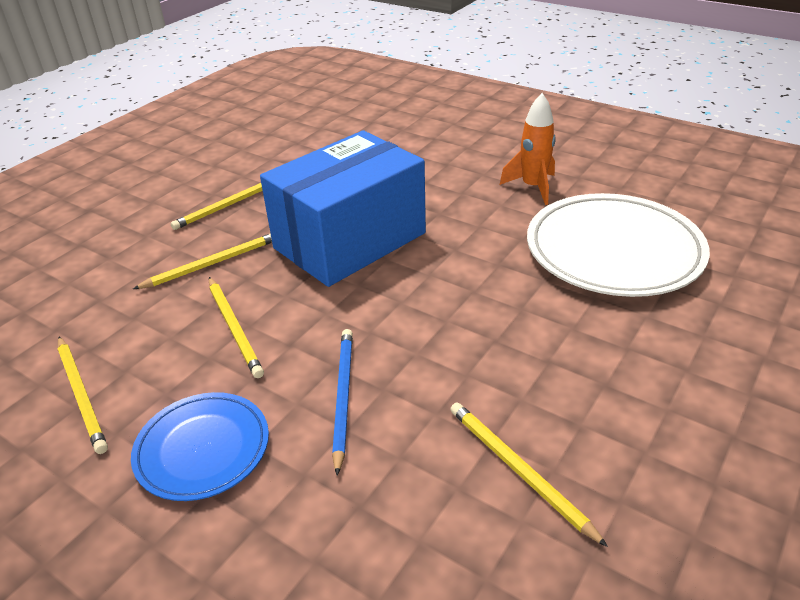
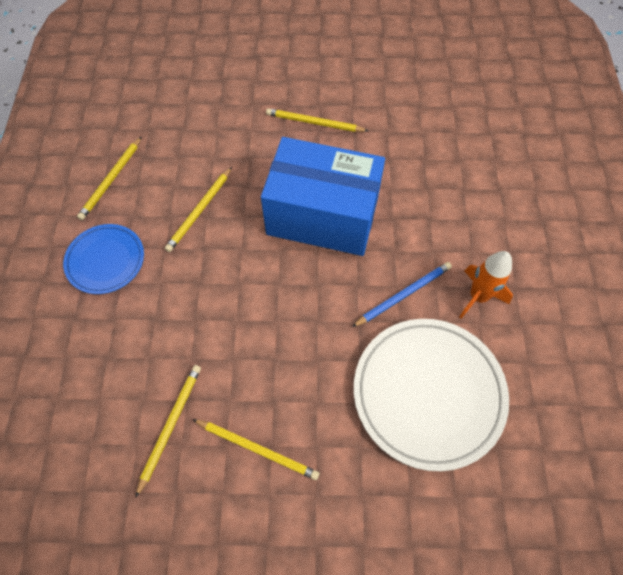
camera: 55 degrees right, 25 degrees up
yellow pencil [133,234,272,289] -> yellow pencil moved to [192,419,319,480]
blue pencil [332,329,353,476] -> blue pencil moved to [352,262,452,327]

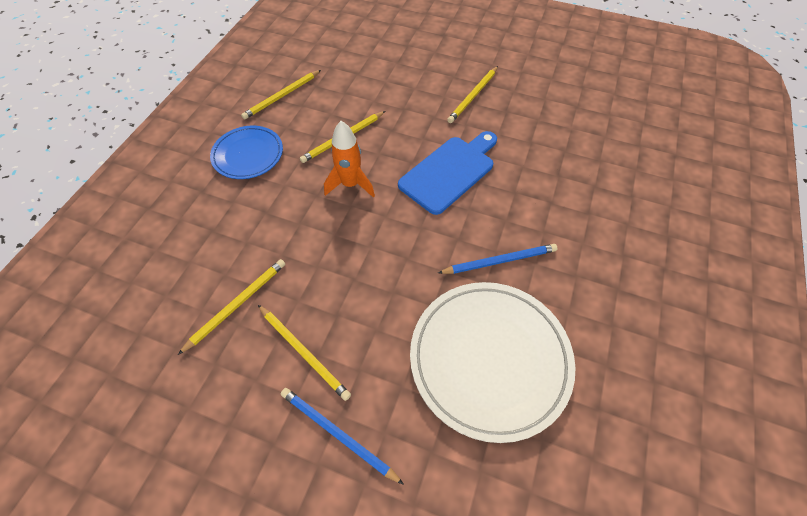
camera: 20 degrees right, 5 degrees down
blue box [261,137,385,256] -> blue cutting board [398,131,497,215]
yellow pencil [266,108,368,132] -> yellow pencil turned 90 degrees counterclockwise [447,66,498,123]
orange rocket [459,251,513,319] -> orange rocket moved to [324,121,375,198]
none -> blue pencil [281,388,404,485]

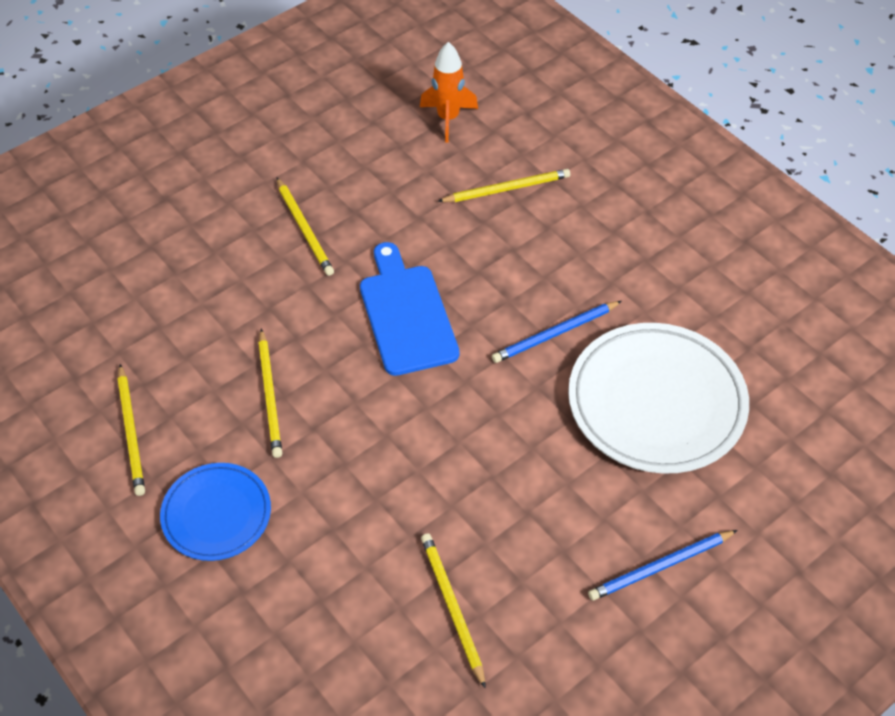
camera: 60 degrees left, 5 degrees down
yellow pencil [258,305,351,401] -> yellow pencil moved to [437,169,570,202]
orange rocket [324,121,375,198] -> orange rocket moved to [420,42,478,143]
blue pencil [438,244,557,274] -> blue pencil turned 135 degrees counterclockwise [492,301,622,363]

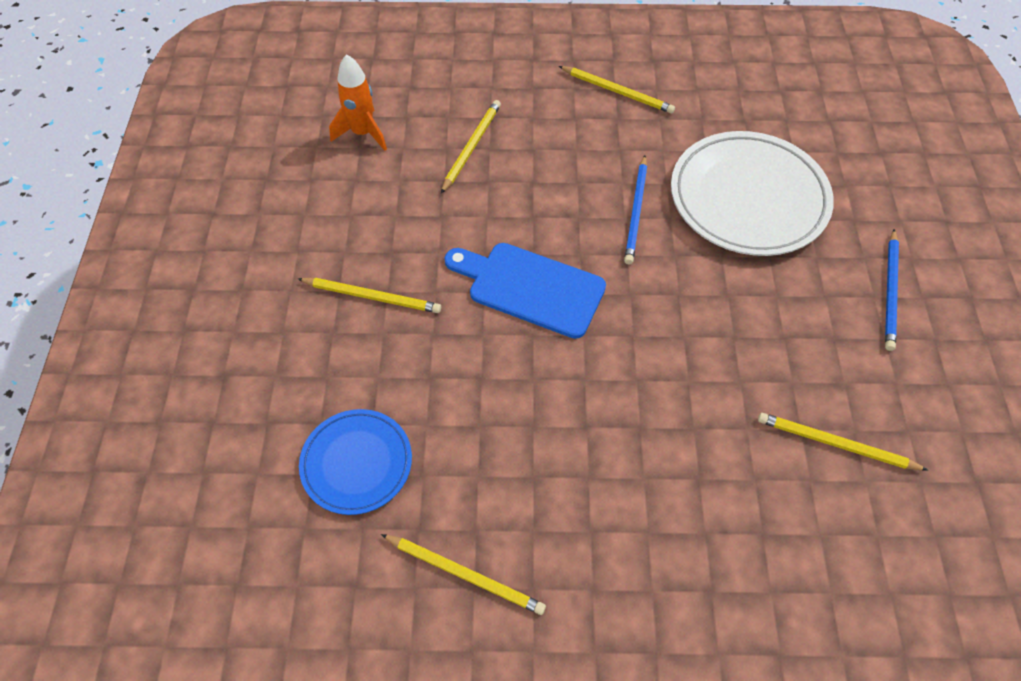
camera: 50 degrees left, 5 degrees up
blue plate [160,463,271,561] -> blue plate moved to [299,409,412,515]
yellow pencil [258,329,282,458] -> yellow pencil moved to [559,66,675,114]

